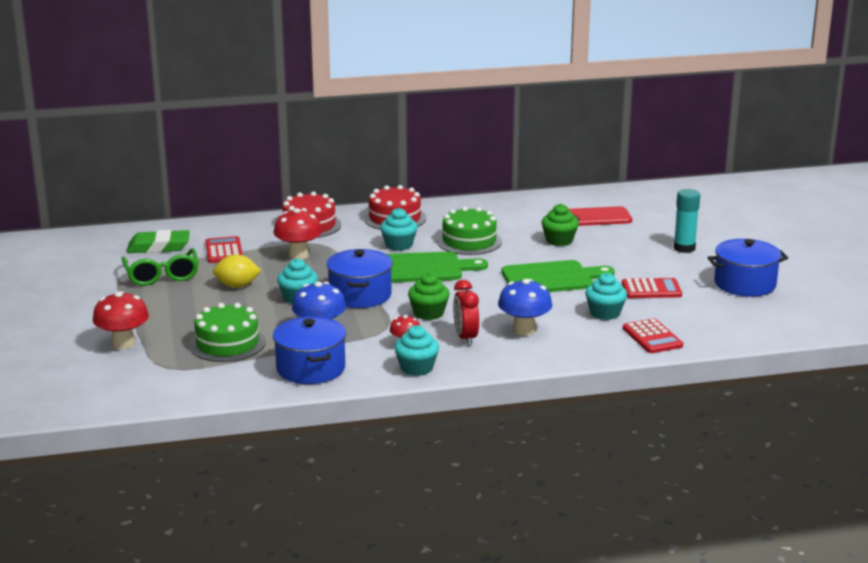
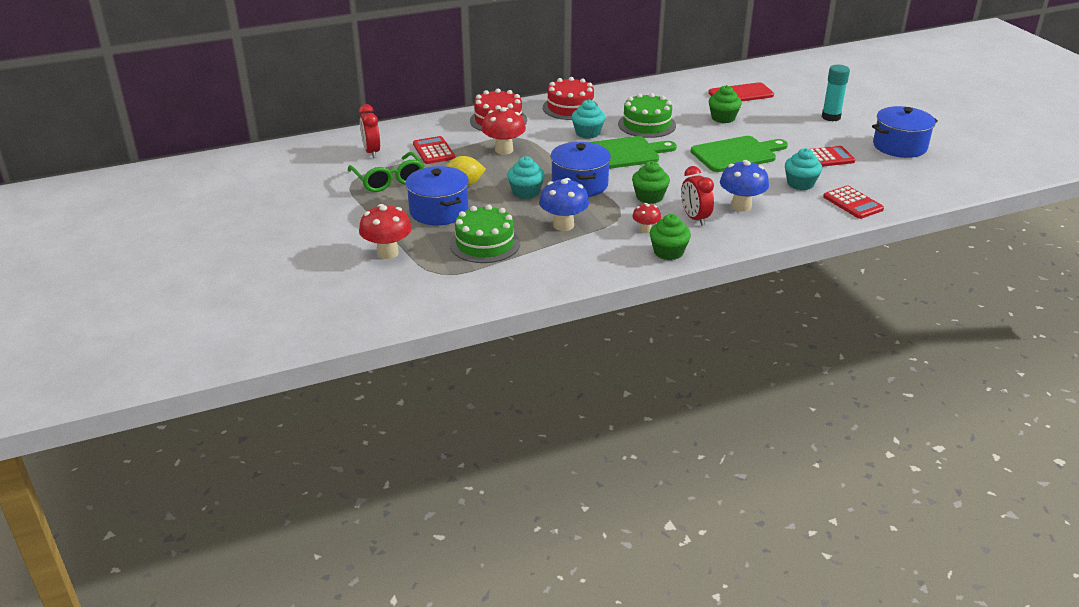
camera: 10 degrees left, 10 degrees up
green eraser [127,230,190,253] -> red clock [359,104,380,158]
blue pot [273,316,346,384] -> blue pot moved to [405,166,469,225]
turquoise cupcake [394,325,439,376] -> green cupcake [650,214,691,260]

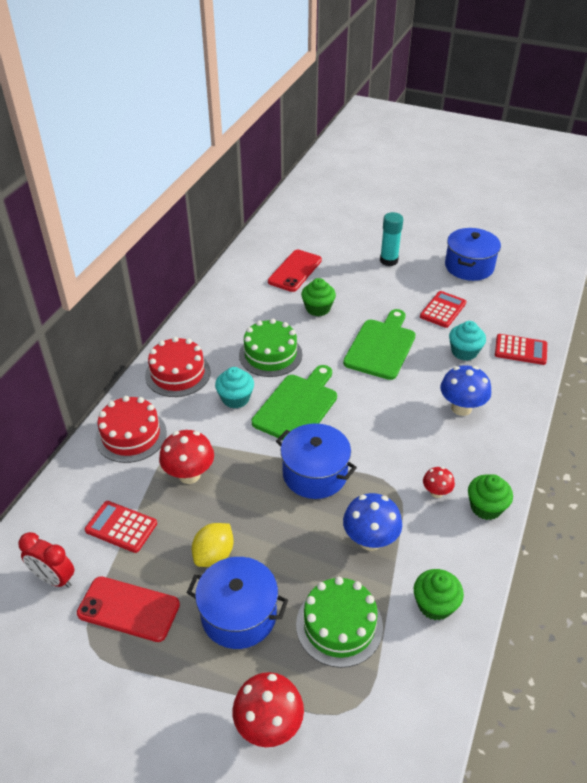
camera: 45 degrees left, 10 degrees up
green glasses [348,152,425,192] -> red phone [77,576,180,642]
turquoise cupcake [507,156,545,199] -> none
green cupcake [632,161,670,204] -> green cupcake moved to [414,569,464,621]
red clock [681,166,714,226] -> none

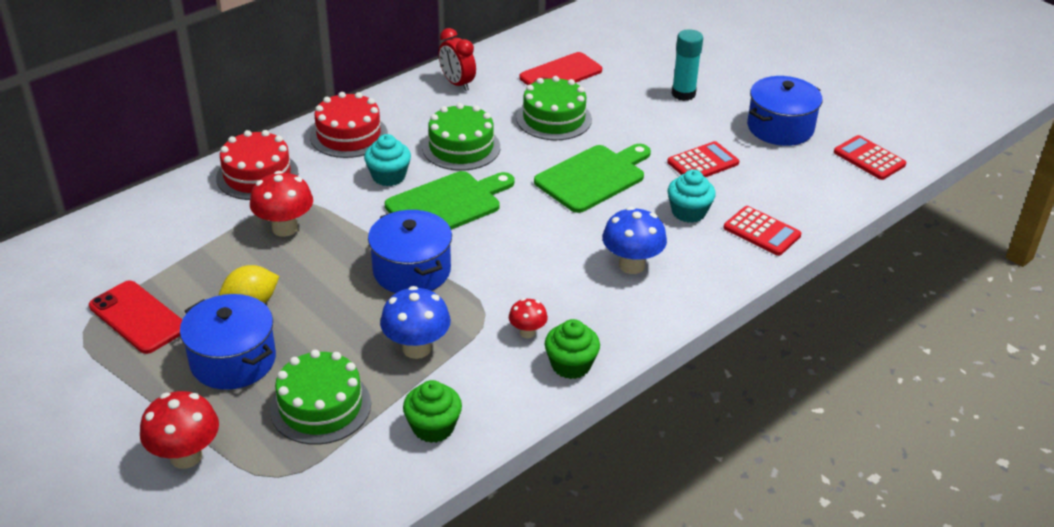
camera: 25 degrees right, 5 degrees down
red clock [18,532,75,588] -> red clock moved to [439,28,476,91]
red calculator [85,501,157,553] -> red calculator moved to [834,135,906,180]
green cupcake [301,278,336,316] -> green cake [516,76,592,140]

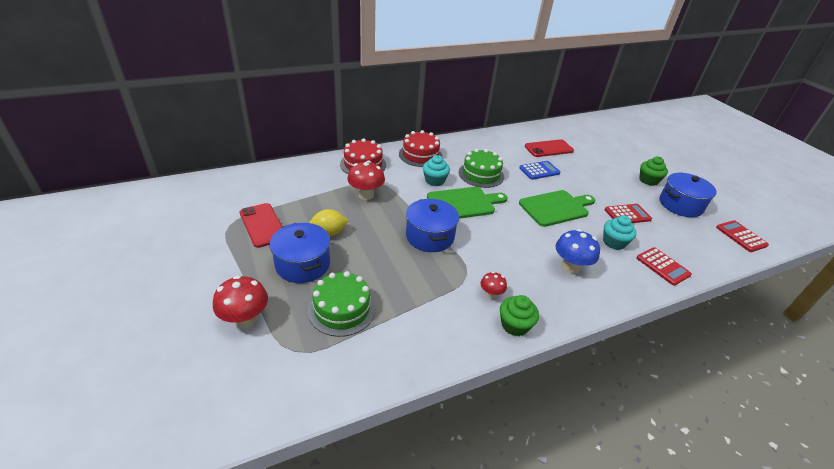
camera: 15 degrees right, 0 degrees up
blue mushroom [380,286,451,359] -> none
green cupcake [403,380,462,443] -> green cupcake moved to [639,157,668,186]
red clock [439,28,476,91] -> none
green cake [516,76,592,140] -> blue calculator [519,161,560,180]
turquoise glue stick [672,29,703,101] -> none

